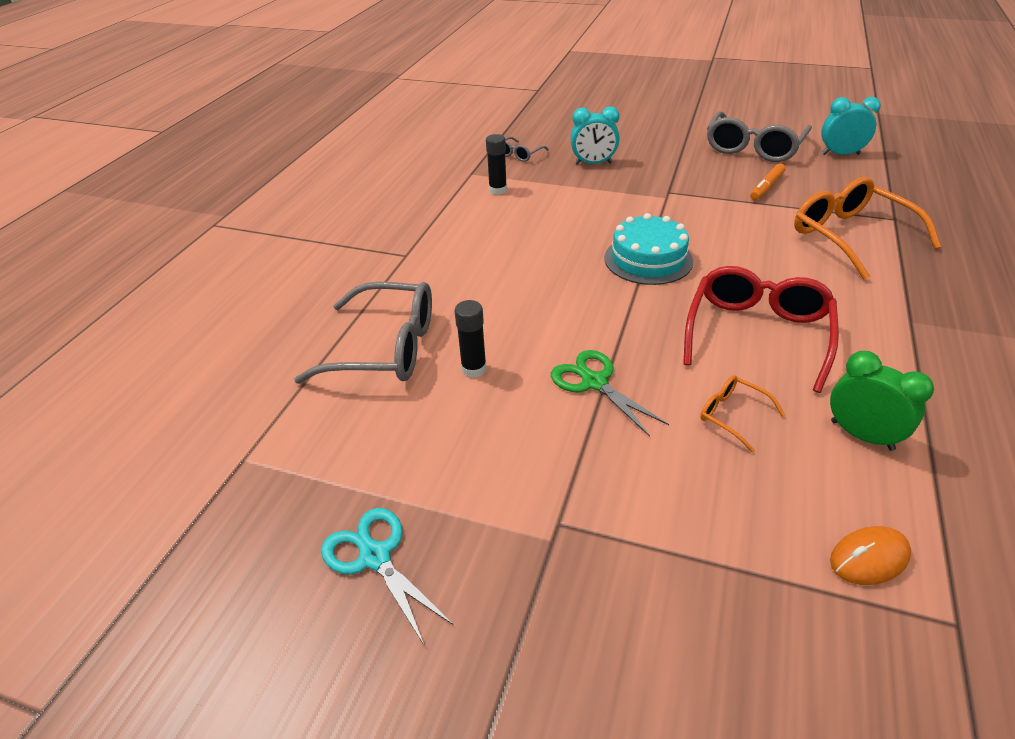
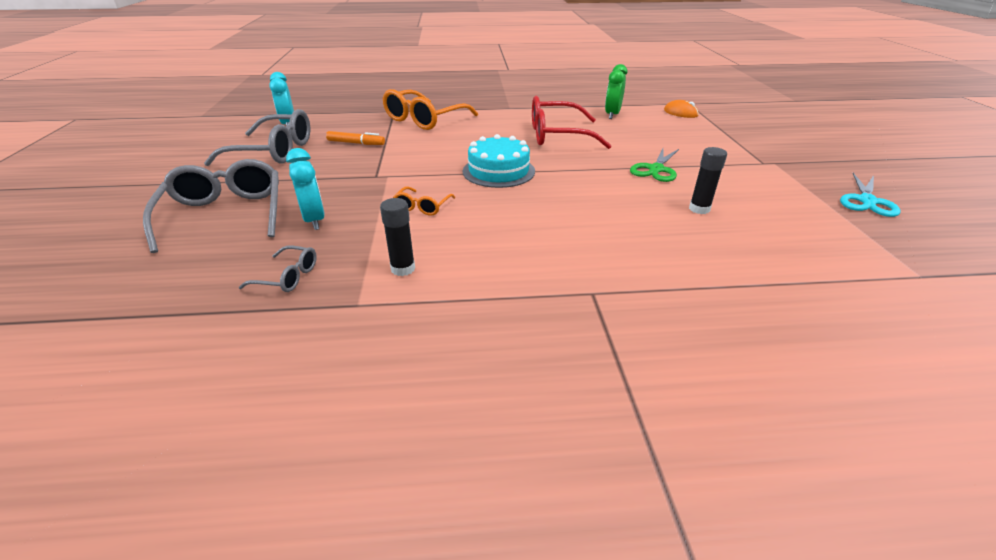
camera: 115 degrees left, 5 degrees down
grey glasses [294,282,432,384] -> grey glasses moved to [143,159,279,253]
orange glasses [700,375,785,453] -> orange glasses moved to [393,186,455,216]

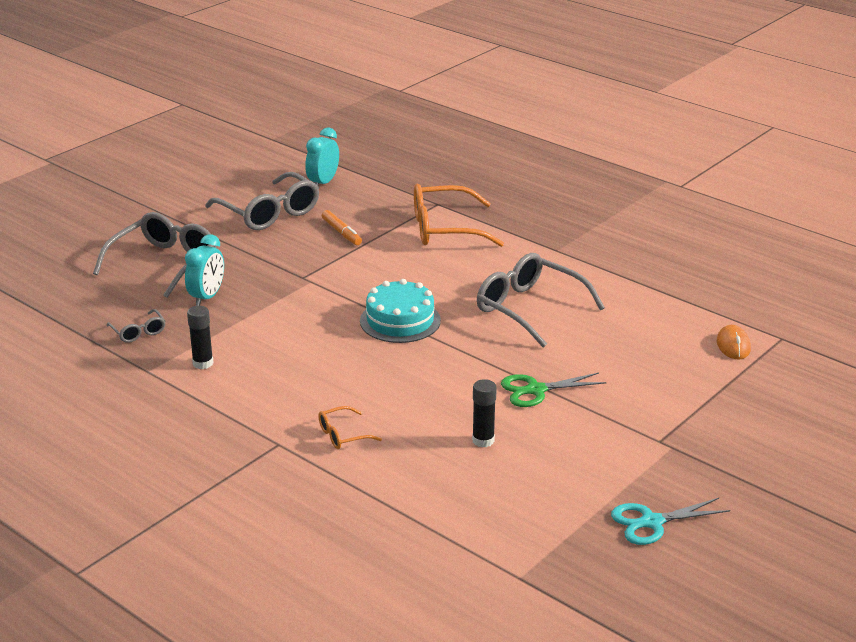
camera: 45 degrees right, 5 degrees down
orange glasses [393,186,455,216] -> orange glasses moved to [318,406,382,449]
red glasses [532,96,611,149] -> grey glasses [477,253,605,348]
green clock [605,64,627,119] -> none

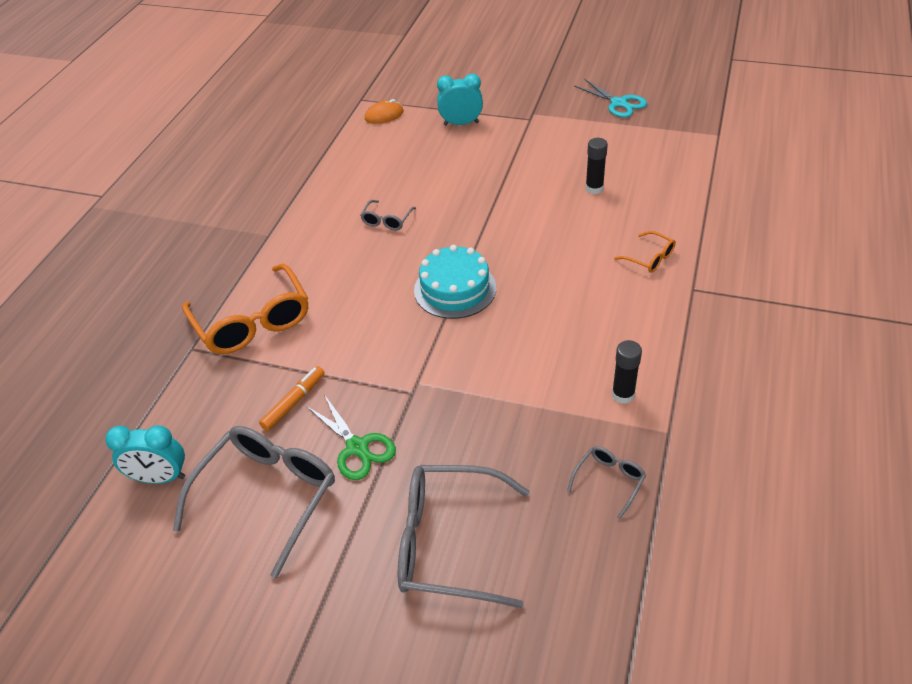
camera: 110 degrees left, 15 degrees up
turquoise clock [185,234,224,306] -> turquoise clock moved to [437,73,483,125]
grey glasses [477,253,605,348] -> grey glasses [360,200,416,230], size x0.47
green scissors [501,372,607,407] -> green scissors moved to [306,395,396,480]

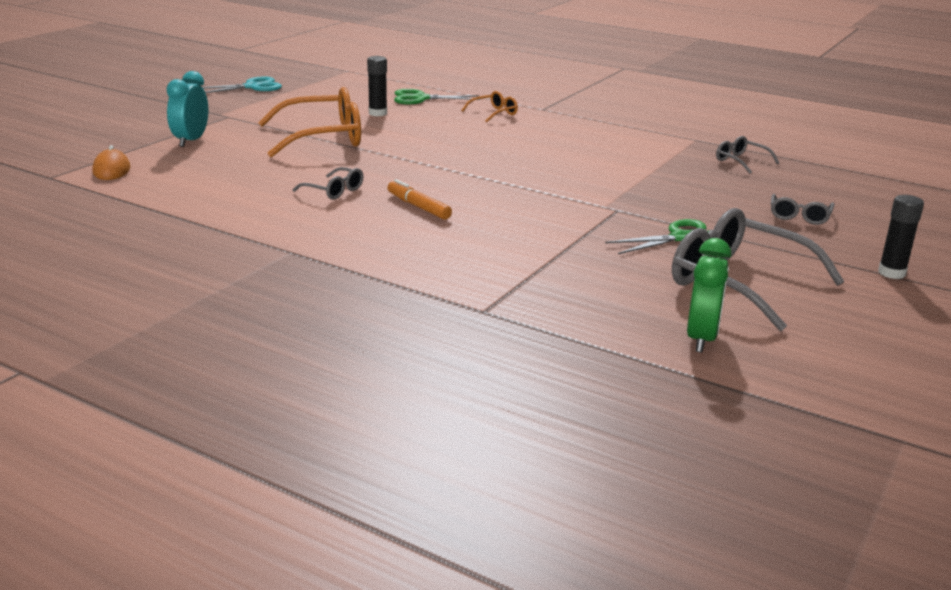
camera: 80 degrees left, 20 degrees down
turquoise clock [105,425,185,484] -> green clock [687,238,731,352]
orange glasses [182,264,308,354] -> orange glasses moved to [258,87,361,157]
orange marker [259,366,325,431] -> orange marker moved to [387,179,452,220]
grey glasses [398,465,530,608] -> grey glasses [771,194,835,225], size x0.47
turquoise cake [414,245,496,319] -> none
black glue stick [612,340,642,404] -> black glue stick moved to [878,195,924,279]
none -> green scissors [394,89,480,104]

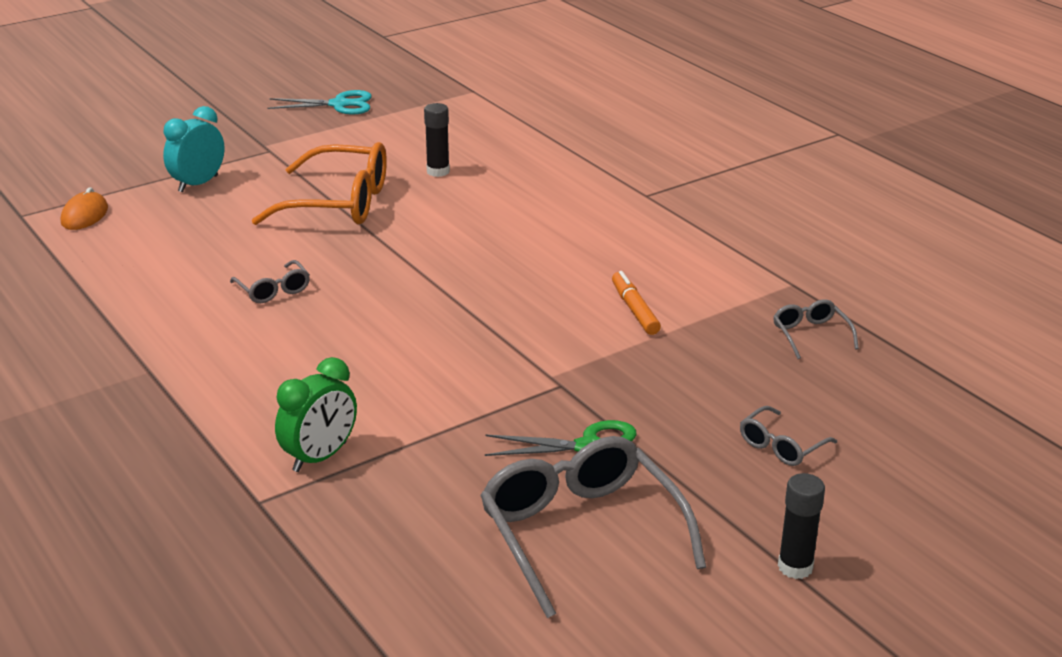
camera: 25 degrees right, 5 degrees up
orange marker [387,179,452,220] -> orange marker moved to [612,271,661,335]
green scissors [394,89,480,104] -> none
orange glasses [461,91,518,123] -> none
green clock [687,238,731,352] -> green clock moved to [275,357,357,472]

